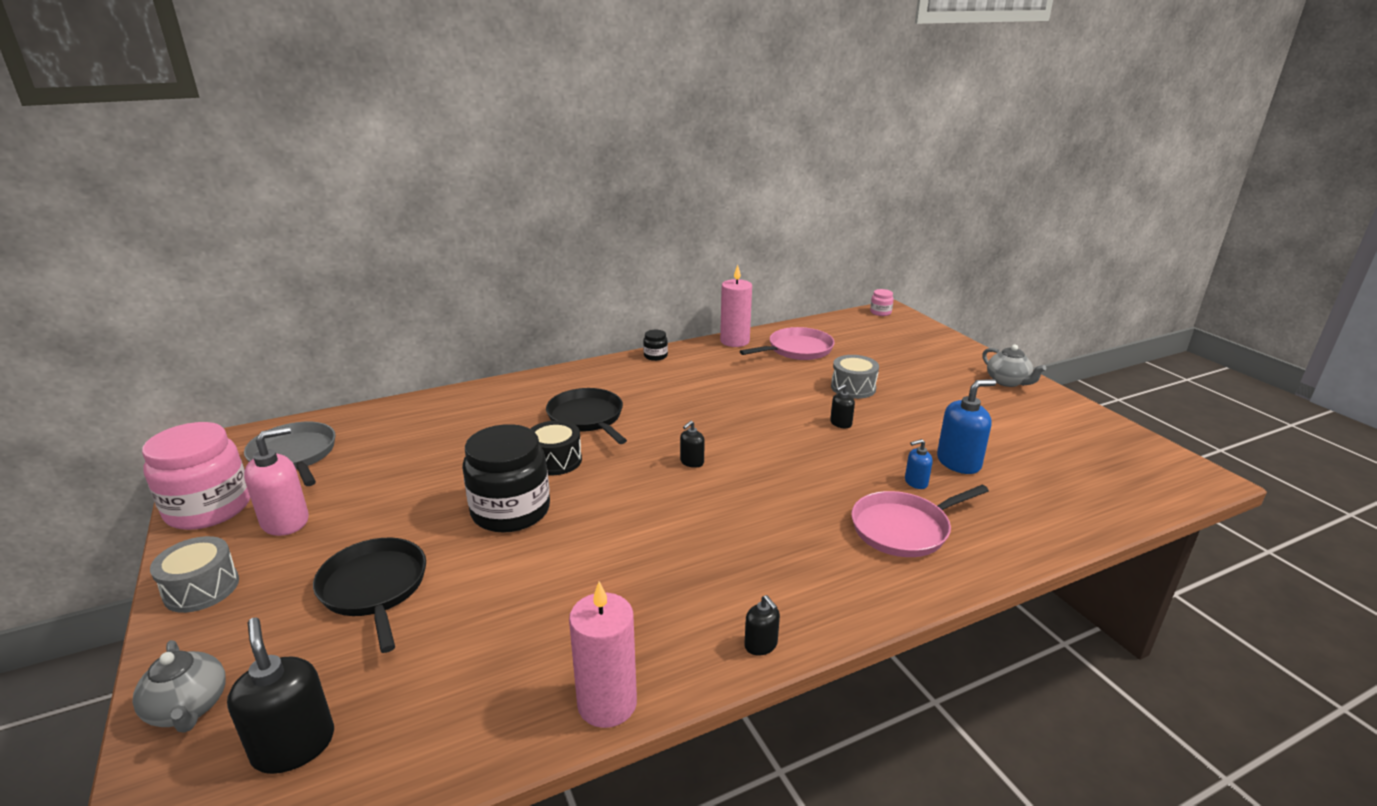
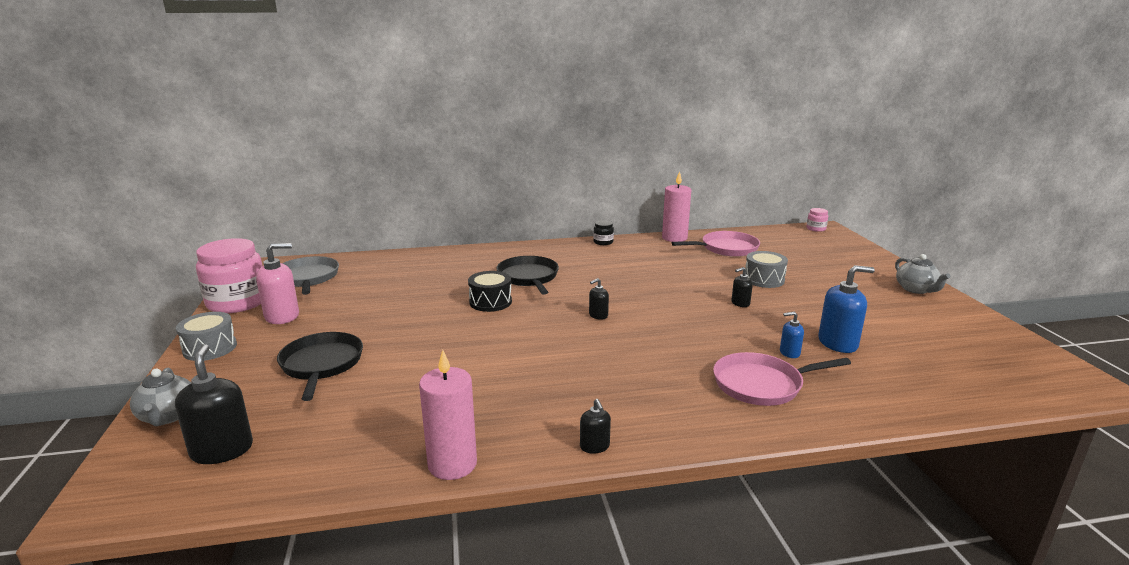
camera: 15 degrees right, 5 degrees down
black jar [462,424,550,533] -> none

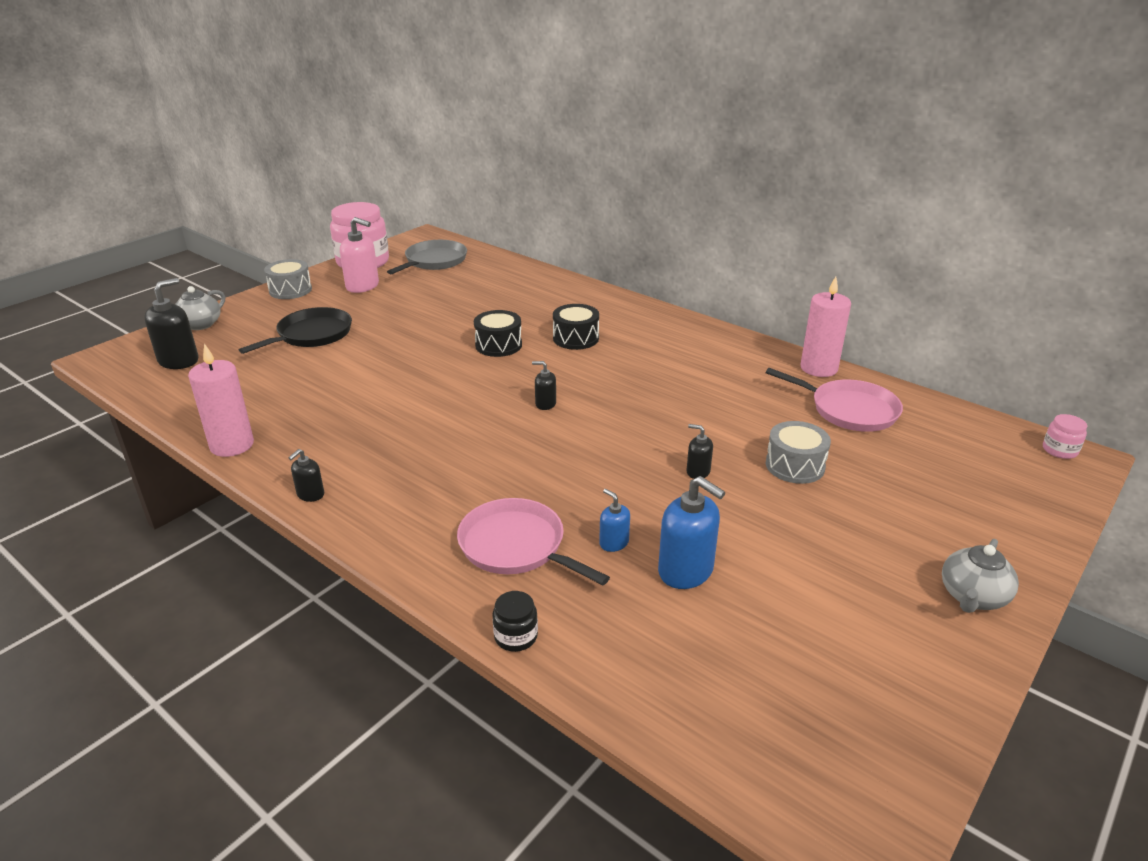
camera: 50 degrees right, 10 degrees up
black pan [496,256,559,295] -> black drum [553,304,599,350]
black jar [593,220,614,245] -> black jar moved to [492,591,538,652]

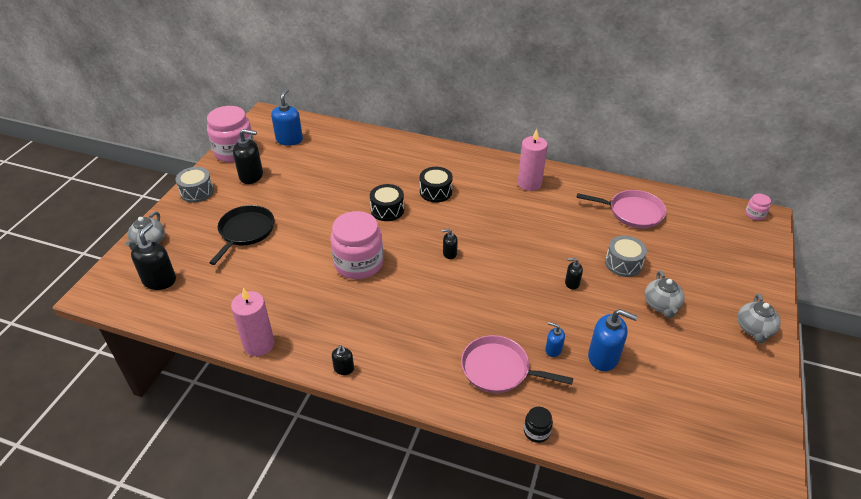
camera: 20 degrees left, 10 degrees up
pink soap dispenser [340,217,379,293] -> black soap dispenser [233,129,263,184]
grey pan [387,240,467,274] -> blue soap dispenser [271,89,303,146]
pink candle [800,276,851,377] -> pink candle moved to [518,129,548,191]
none -> pink jar [330,211,383,279]
none -> grey teapot [645,270,685,318]

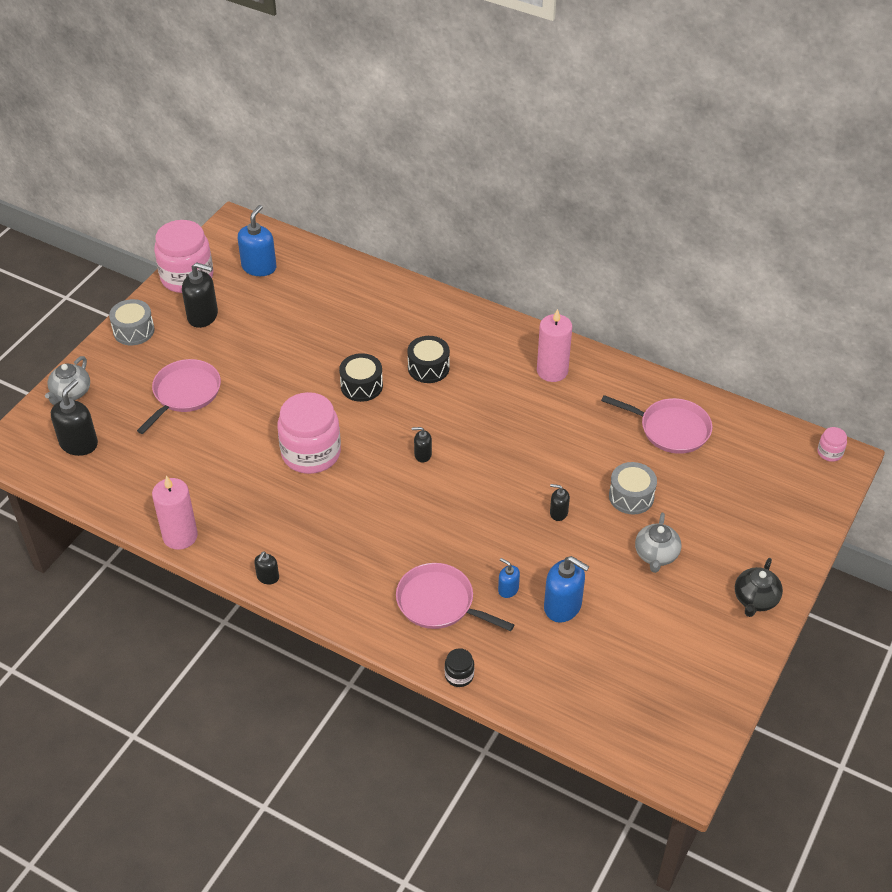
camera: 10 degrees right, 5 degrees up
black pan [209,205,274,265] -> pink pan [137,359,221,434]
grey teapot [738,294,781,343] -> black teapot [735,558,783,617]

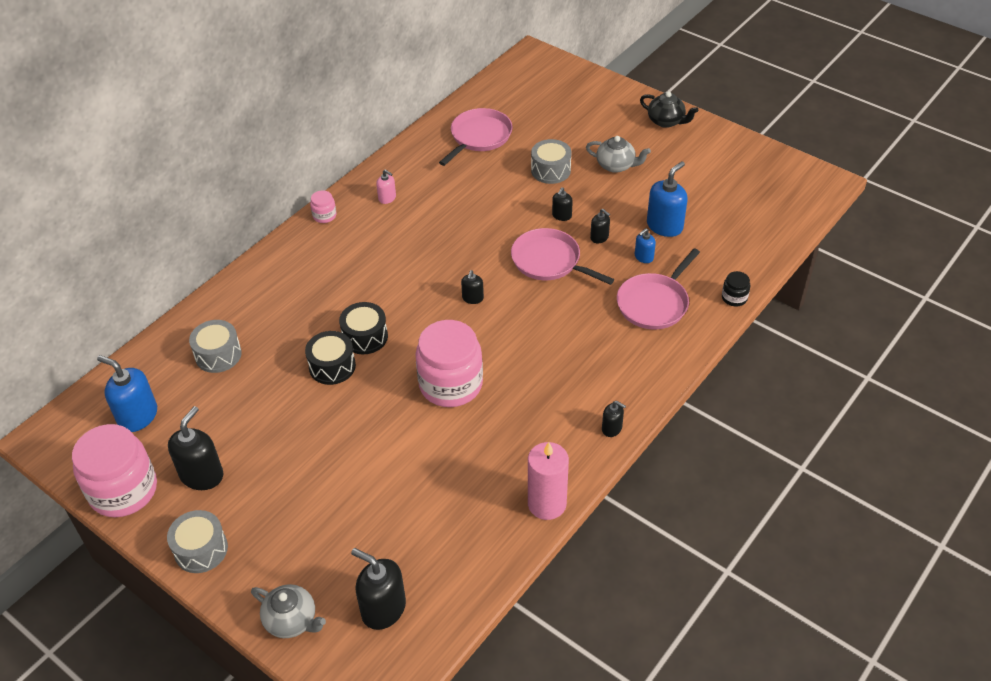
camera: 80 degrees left, 0 degrees up
pink pan [137,359,221,434] -> pink pan moved to [511,228,614,285]
black drum [407,336,450,383] -> black drum moved to [305,331,356,385]
pink candle [537,309,572,382] -> pink soap dispenser [376,169,396,204]
pink jar [817,427,847,462] -> pink jar moved to [310,190,336,223]
none -> grey drum [189,320,242,373]
none -> black soap dispenser [590,209,610,243]

